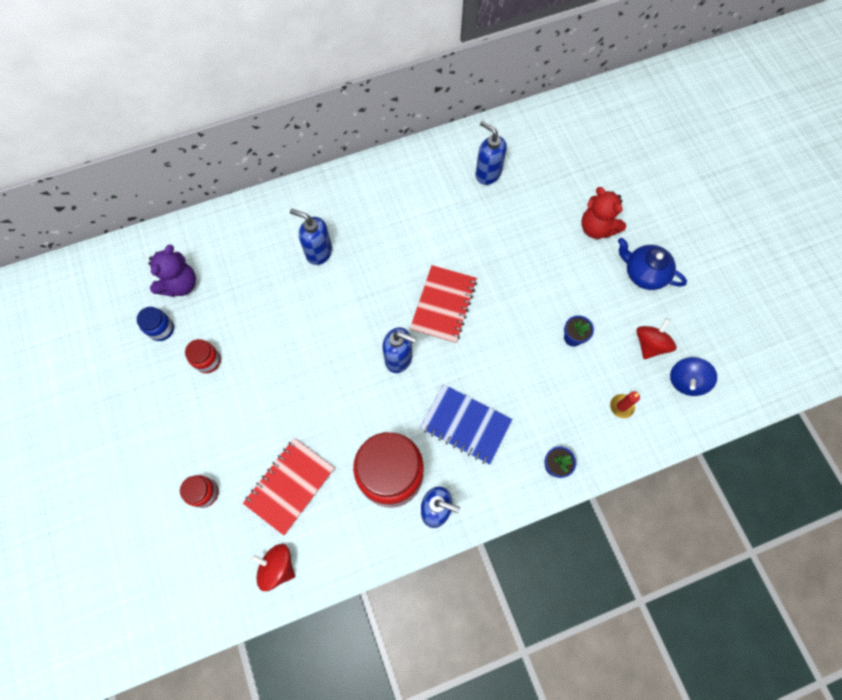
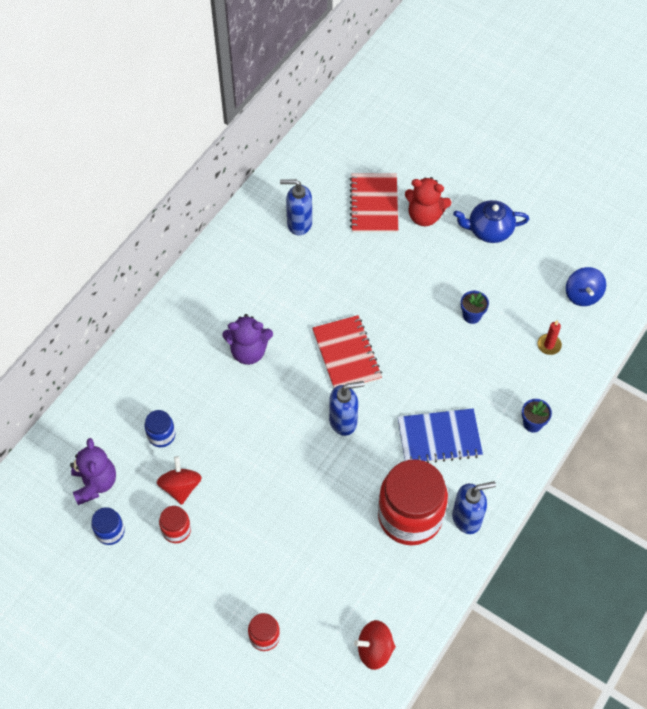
camera: 35 degrees left, 10 degrees down
red notebook [243,438,334,535] -> red notebook moved to [350,173,398,233]
blue soap dispenser [290,209,332,265] -> none
red spinning top [636,318,677,359] -> red spinning top moved to [157,456,202,505]
none -> blue jar [144,410,175,447]
none -> purple teddy bear [222,314,273,365]

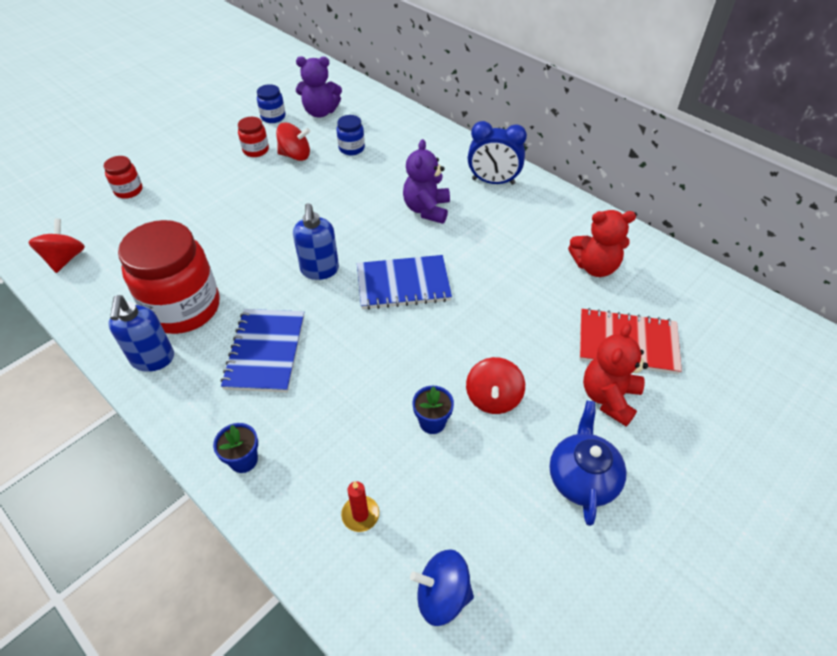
camera: 100 degrees right, 10 degrees down
blue soap dispenser [280,179,312,235] -> red teddy bear [568,210,636,277]
red notebook [312,315,382,388] -> blue notebook [357,255,452,310]
none -> red spinning top [466,357,525,414]
none -> blue clock [468,121,527,185]

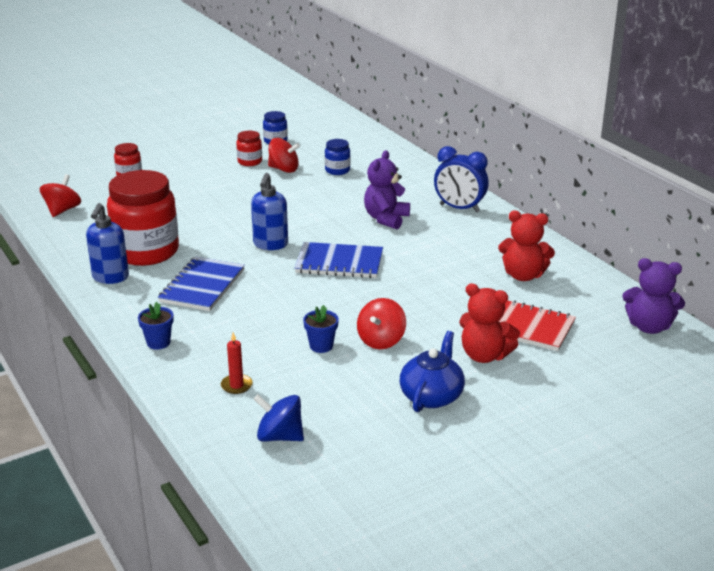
camera: 15 degrees right, 20 degrees down
purple teddy bear [296,56,342,118] -> purple teddy bear moved to [622,258,685,334]
red teddy bear [583,323,648,427] -> red teddy bear turned 105 degrees counterclockwise [459,283,520,363]

